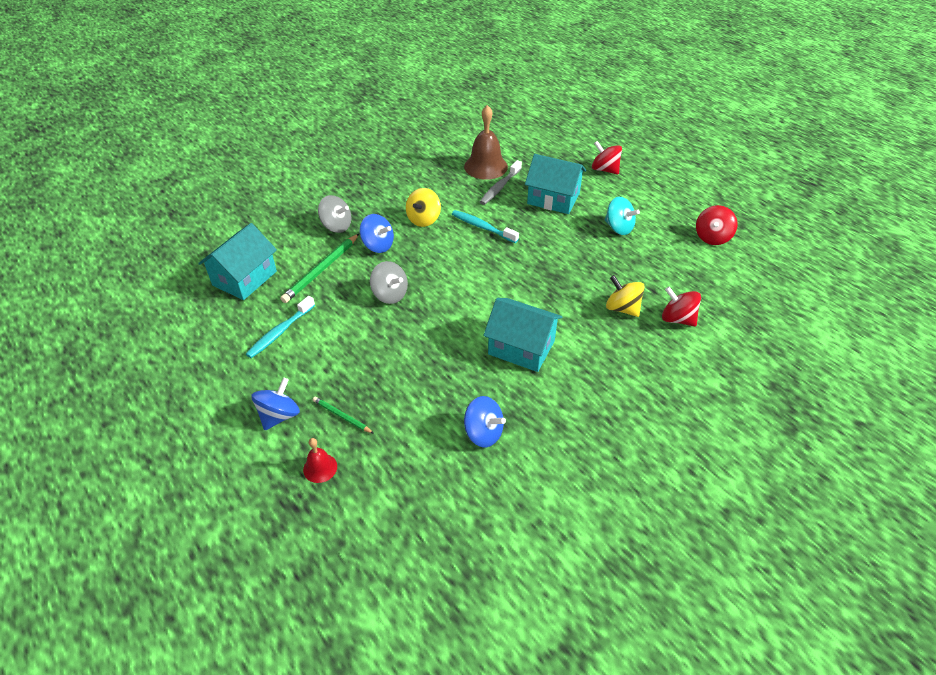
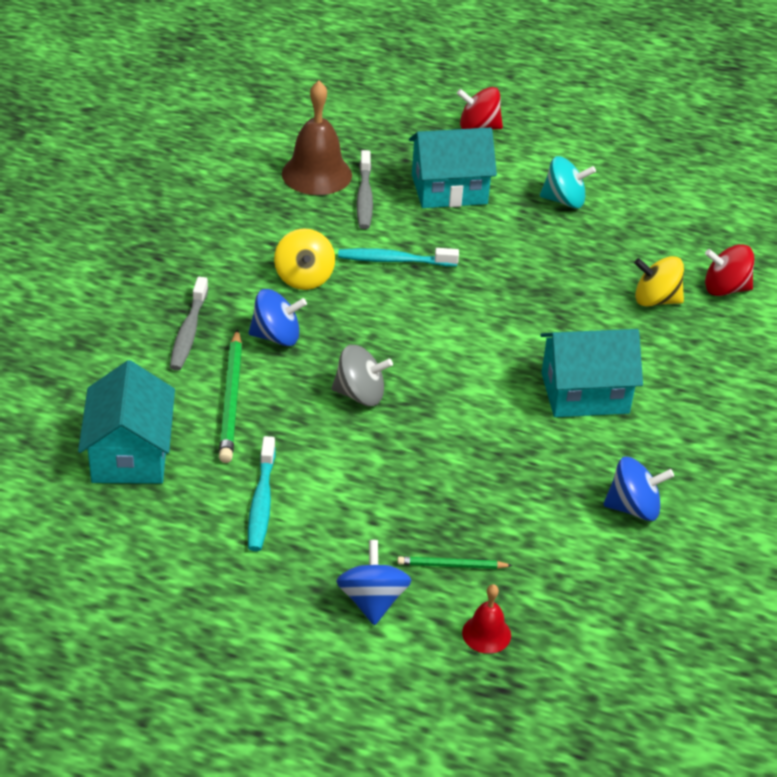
camera: 35 degrees left, 5 degrees down
grey spinning top [318,195,351,233] -> grey toothbrush [170,277,208,371]
red spinning top [696,205,738,245] -> none

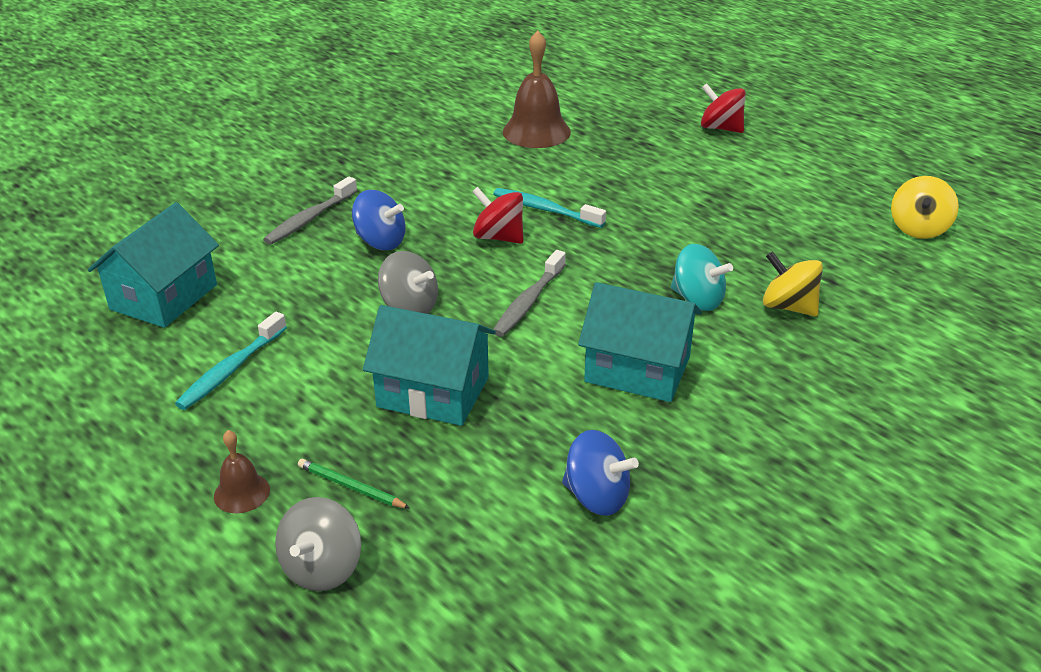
camera: 30 degrees right, 5 degrees down
green pencil [219,329,242,463] -> none
yellow spinning top [274,228,335,290] -> yellow spinning top moved to [891,176,959,239]
blue spinning top [336,540,412,625] -> brown bell [214,430,270,513]
grey toothbrush [356,150,373,229] -> grey toothbrush moved to [493,250,566,337]
turquoise house [409,127,497,208] -> turquoise house moved to [363,305,496,426]
red bell [462,584,511,654] -> grey spinning top [275,497,361,591]
turquoise spinning top [540,156,596,209] -> turquoise spinning top moved to [671,244,733,311]
red spinning top [705,244,754,296] -> red spinning top moved to [472,187,523,244]

